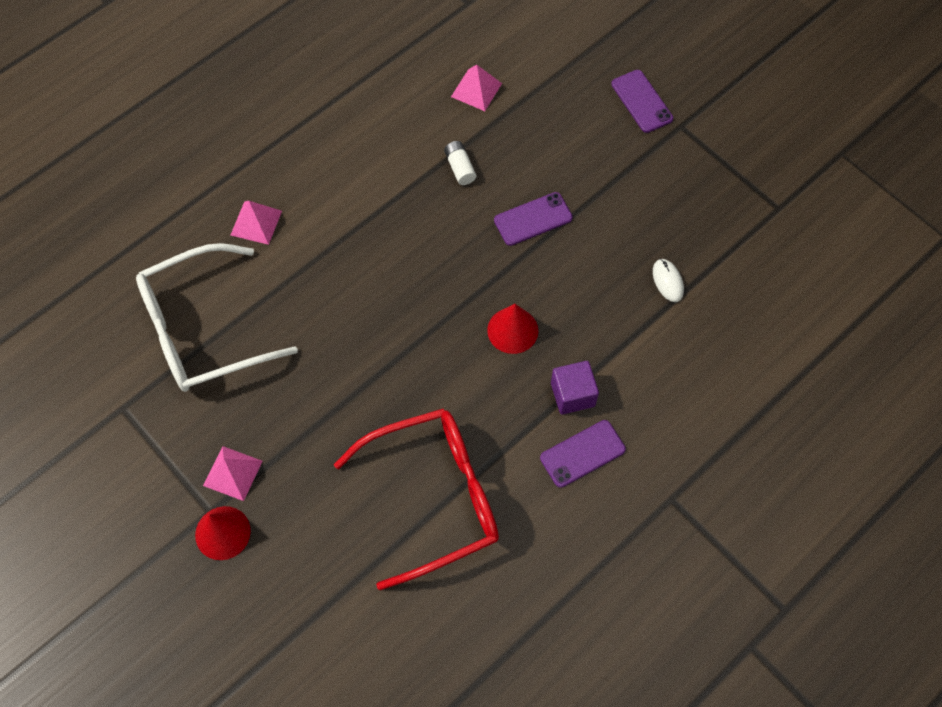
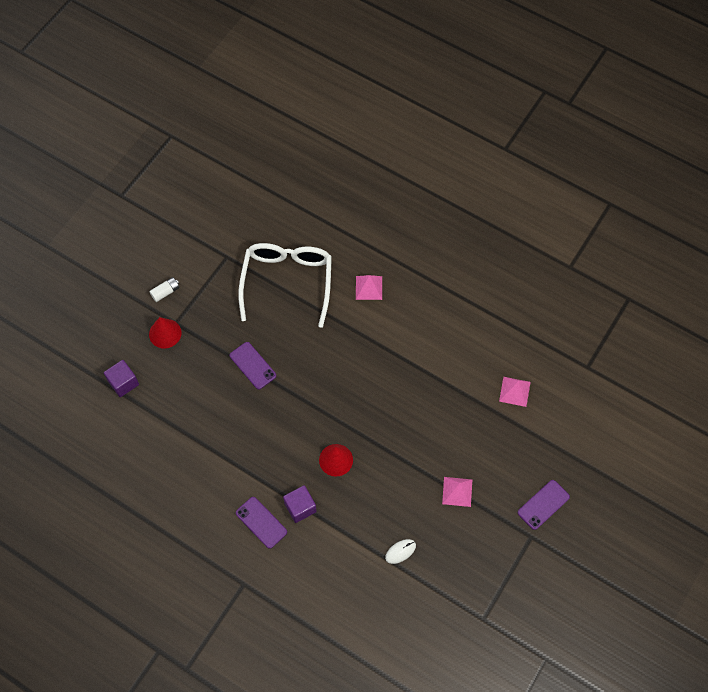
camera: 75 degrees right, 0 degrees up
white glasses [136,243,298,392] -> white glasses turned 45 degrees clockwise [238,243,332,328]
pink pyramid [203,446,263,501] -> pink pyramid moved to [442,477,472,507]
red glasses [334,409,499,590] -> none
white battery [444,141,476,185] -> white battery moved to [149,277,179,302]
purple phone [494,192,573,246] -> purple phone moved to [230,342,276,389]
none -> purple cube [104,360,139,397]

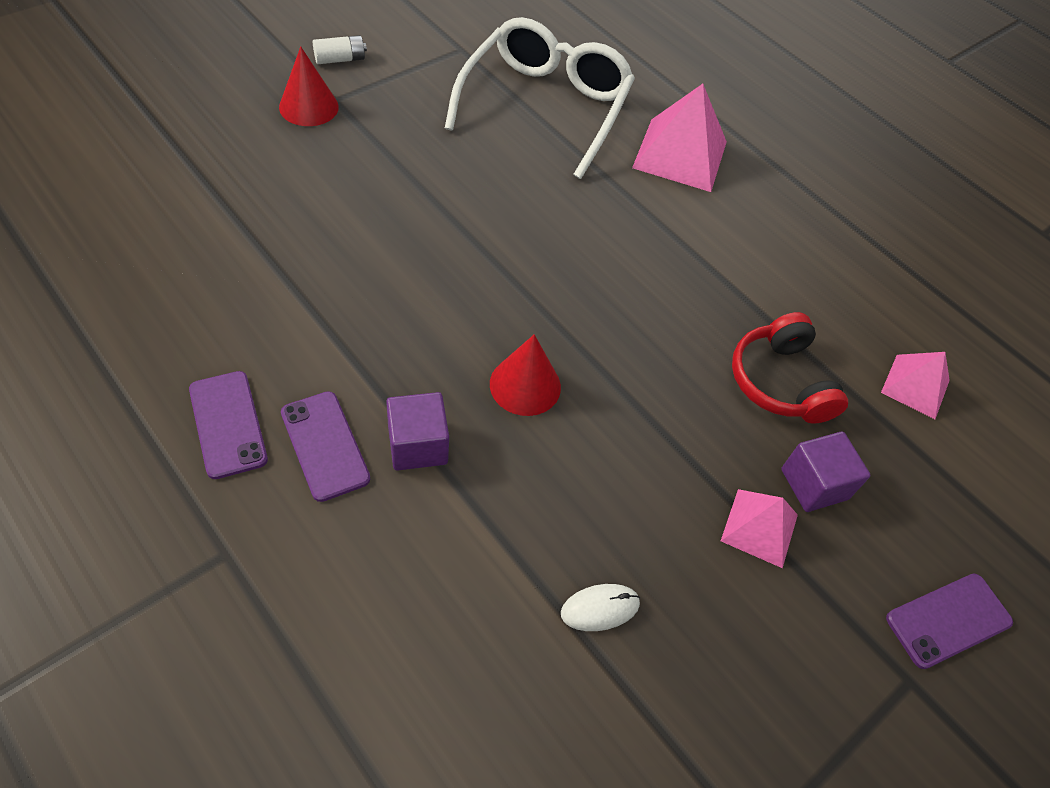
camera: 10 degrees right, 10 degrees down
purple cube [104,360,139,397] -> purple cube moved to [781,432,871,512]
purple phone [230,342,276,389] -> purple phone moved to [189,371,268,479]
pink pyramid [356,275,382,300] -> pink pyramid [632,84,727,192], size x1.69
none -> red headphones [732,312,848,424]

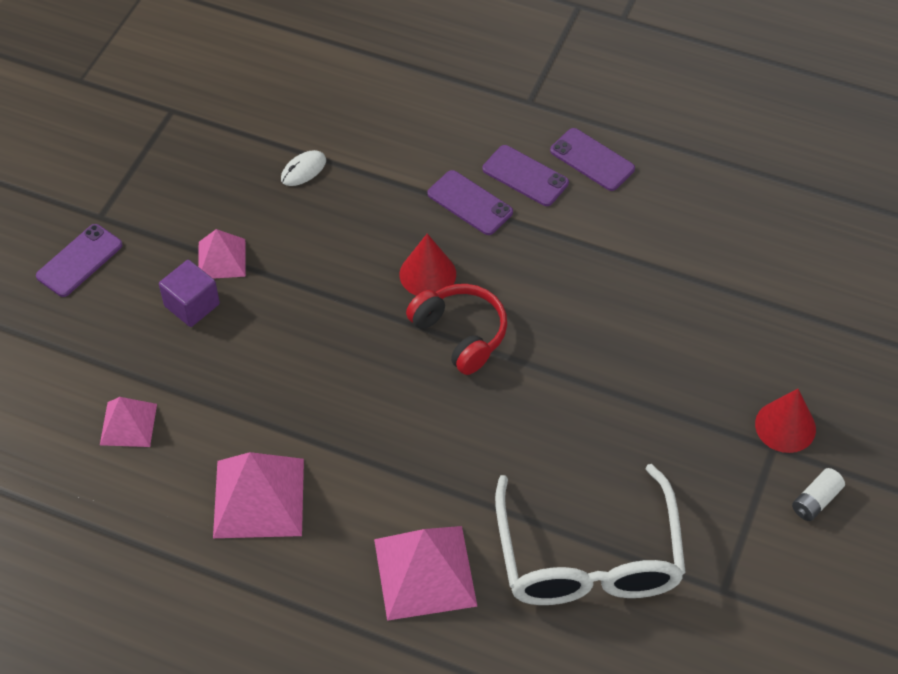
camera: 160 degrees right, 0 degrees up
purple cube [386,392,449,471] -> purple phone [428,170,513,235]
red headphones [732,312,848,424] -> red headphones moved to [406,284,507,375]
none -> pink pyramid [213,452,304,538]

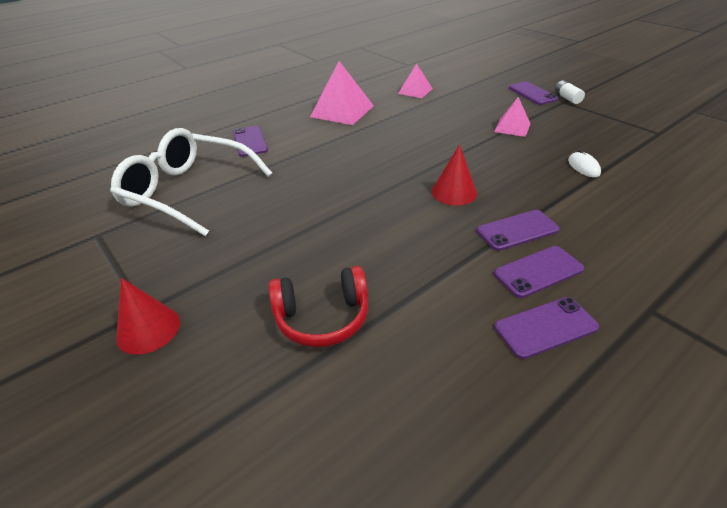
camera: 120 degrees right, 15 degrees down
purple cube [159,260,220,327] -> none
pink pyramid [374,526,477,621] -> purple phone [233,126,268,157]
red headphones [406,284,507,375] -> red headphones moved to [269,266,368,347]
white battery [792,468,845,521] -> white battery moved to [555,80,585,104]

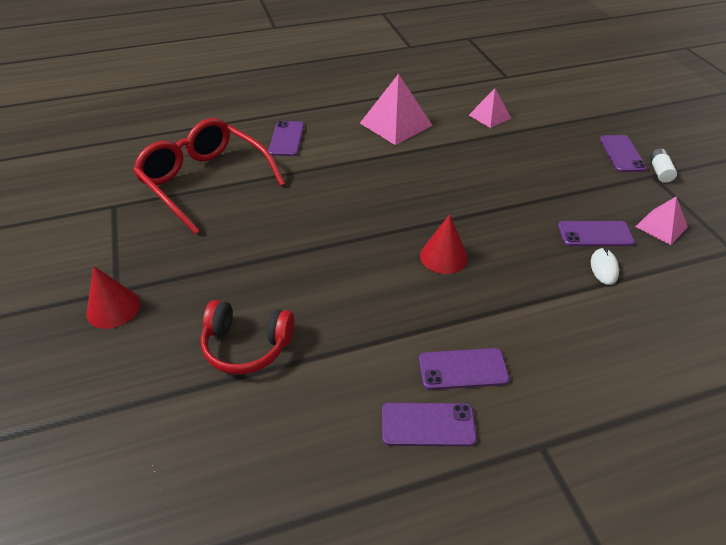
camera: 20 degrees right, 5 degrees up
white glasses [110,128,273,237] -> red glasses [133,118,285,235]
purple phone [477,210,560,251] -> purple phone moved to [558,221,635,246]
pink pyramid [494,97,531,137] -> pink pyramid moved to [635,196,688,245]

